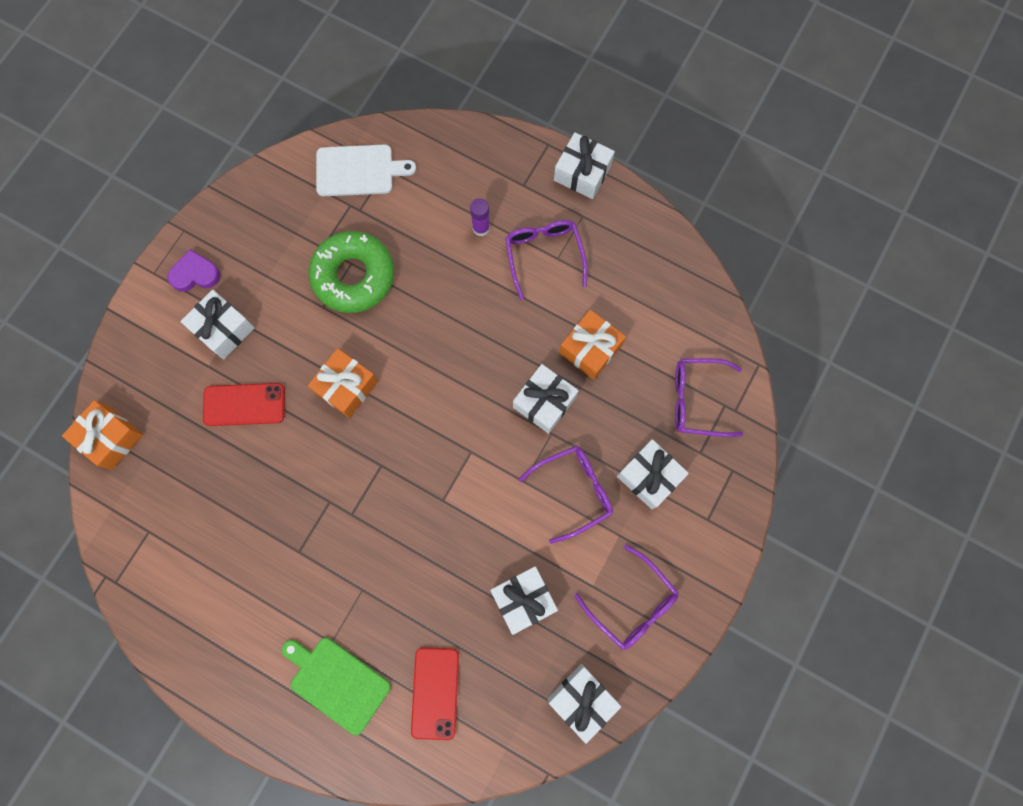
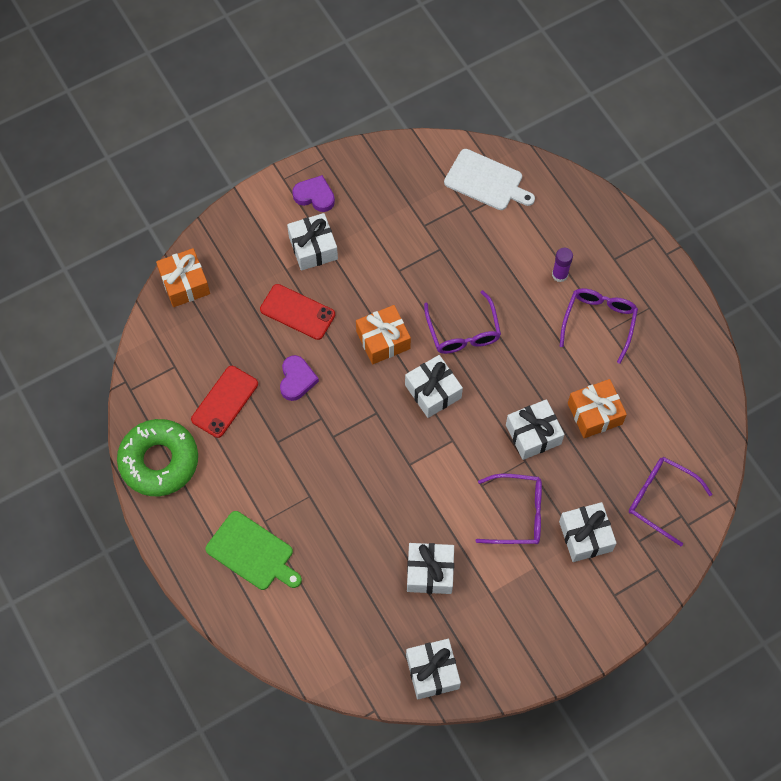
camera: 30 degrees right, 10 degrees down
green cutting board [282,638,391,735] -> green cutting board turned 150 degrees clockwise [205,511,302,590]
green donut [309,231,394,313] -> green donut moved to [117,419,198,496]
red phone [411,647,459,740] -> red phone moved to [191,366,258,438]
white gift [554,132,615,199] -> white gift moved to [405,355,463,418]
purple glasses [574,545,679,650] -> purple glasses moved to [424,290,501,354]
none -> purple heart [280,355,319,401]

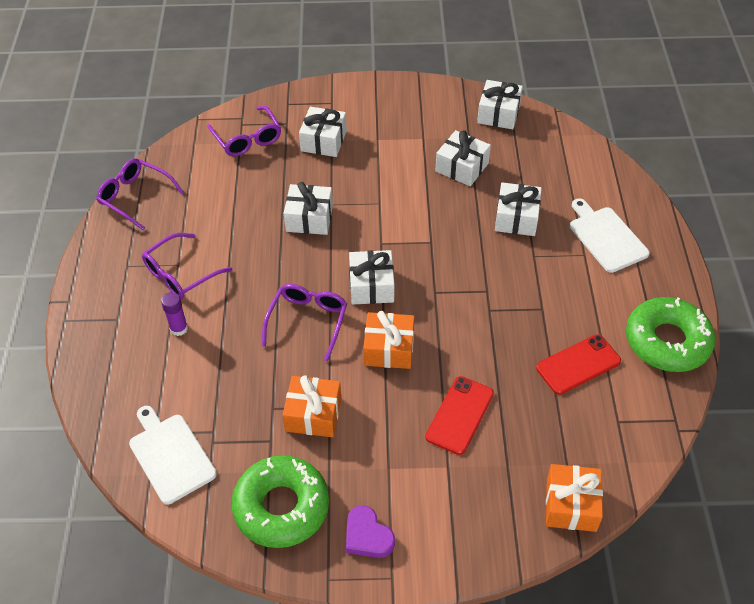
camera: 150 degrees left, 15 degrees down
green cutting board [205,511,302,590] -> white cutting board [570,198,650,273]
red phone [260,284,335,340] -> red phone turned 60 degrees clockwise [425,376,494,455]
purple heart [280,355,319,401] -> none
white gift [287,213,338,271] -> white gift moved to [495,182,542,236]
purple glasses [476,474,542,544] -> purple glasses moved to [96,158,183,230]
orange gift [568,379,627,438] -> orange gift moved to [282,375,341,437]
none -> green donut [232,455,329,548]

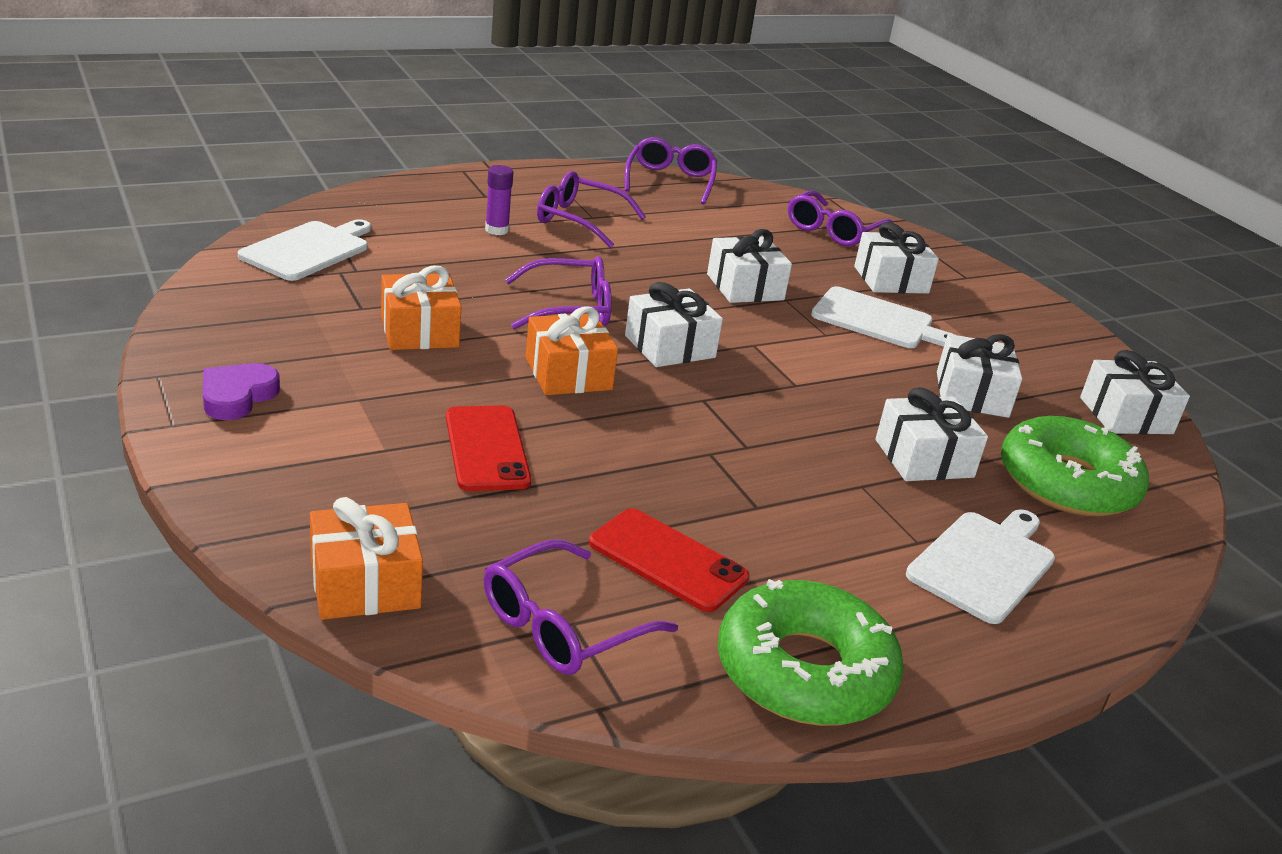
camera: 60 degrees right, 20 degrees down
green donut [232,455,329,548] -> green donut moved to [1001,416,1149,517]
red phone [425,376,494,455] -> red phone turned 75 degrees clockwise [446,406,531,491]
none -> purple glasses [484,540,678,675]
none -> white cutting board [811,286,955,348]

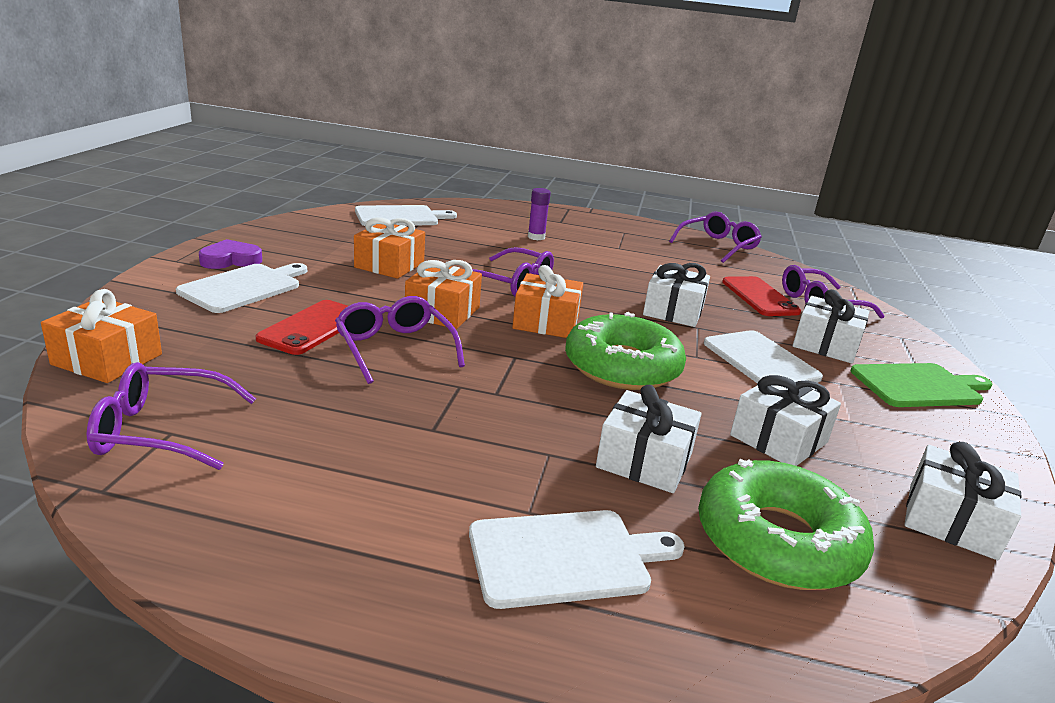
camera: 40 degrees right, 5 degrees down
purple glasses [537,171,646,248] -> purple glasses moved to [335,296,465,384]
red phone [589,508,749,612] -> red phone moved to [722,276,801,316]
white gift [625,282,723,367] -> orange gift [512,265,583,338]
green donut [718,579,904,726] -> green donut moved to [565,312,686,390]
none -> white cutting board [176,263,307,313]
none -> green cutting board [851,363,992,407]

